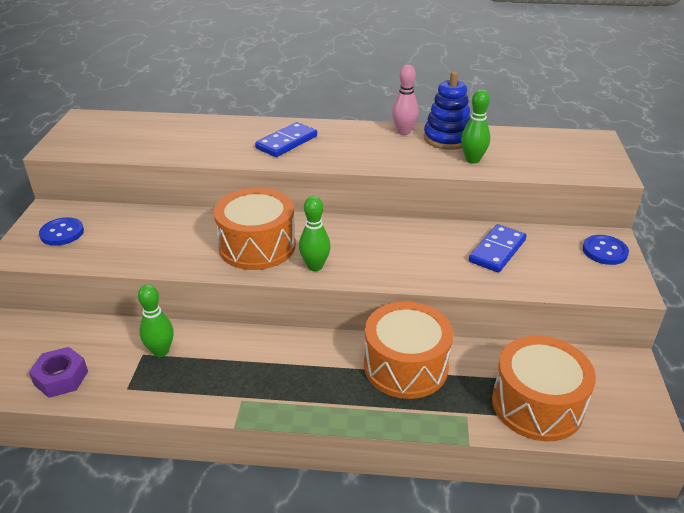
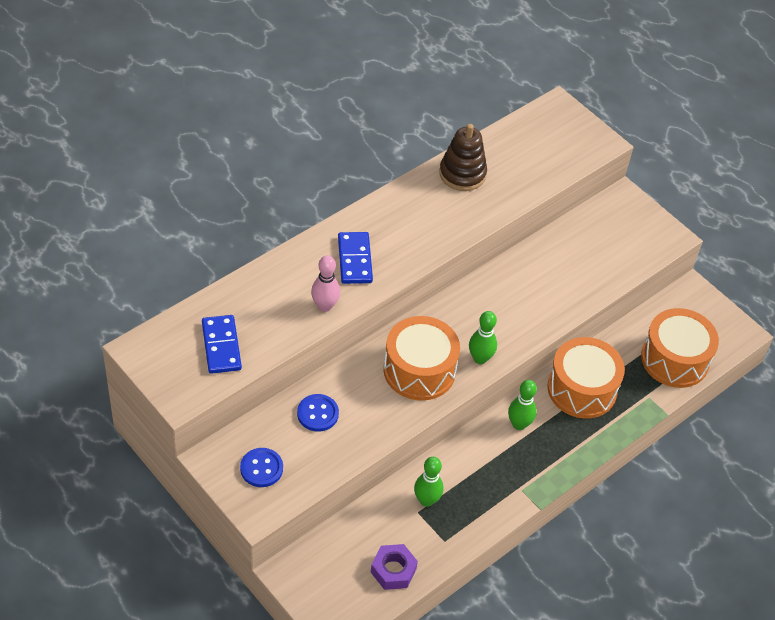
camera: 50 degrees left, 15 degrees up
pink bowling pin [392,65,419,135] -> pink bowling pin moved to [311,255,340,312]
blue stacking toy [424,71,471,150] -> brown stacking toy [439,124,487,191]
green bowling pin [461,89,490,164] -> green bowling pin moved to [508,380,537,430]
blue domino [469,224,527,273] -> blue domino moved to [202,315,242,374]
blue button [583,235,629,265] -> blue button moved to [297,394,339,432]

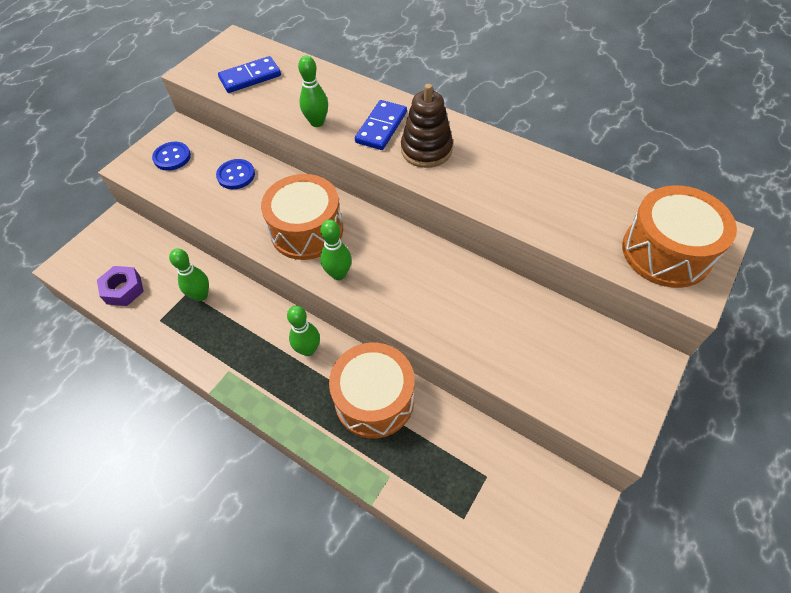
camera: 80 degrees right, 5 degrees up
pink bowling pin [311,255,340,312] -> green bowling pin [298,56,328,127]
blue domino [338,232,373,284] -> blue domino turned 45 degrees counterclockwise [355,100,407,150]
brown stacking toy [439,124,487,191] -> brown stacking toy moved to [401,84,453,168]
orange drum [641,308,719,388] -> orange drum moved to [622,185,737,288]

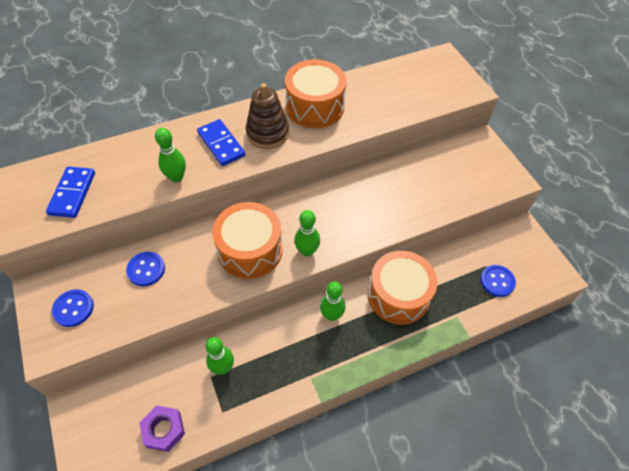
camera: 60 degrees left, 0 degrees up
orange drum [622,185,737,288] -> orange drum moved to [285,60,347,128]
none -> blue button [480,265,516,297]

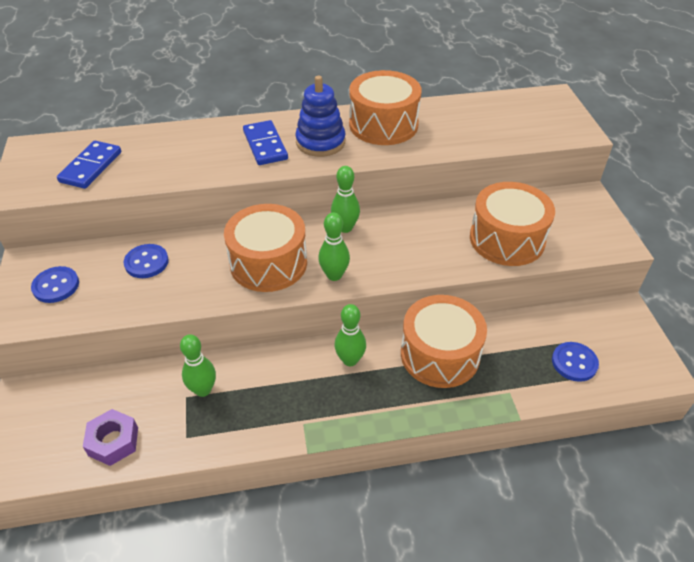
camera: 15 degrees right, 10 degrees down
green bowling pin [155,128,186,182] -> green bowling pin moved to [331,166,360,233]
brown stacking toy [246,83,289,149] -> blue stacking toy [295,76,345,157]
none -> orange drum [470,182,555,266]

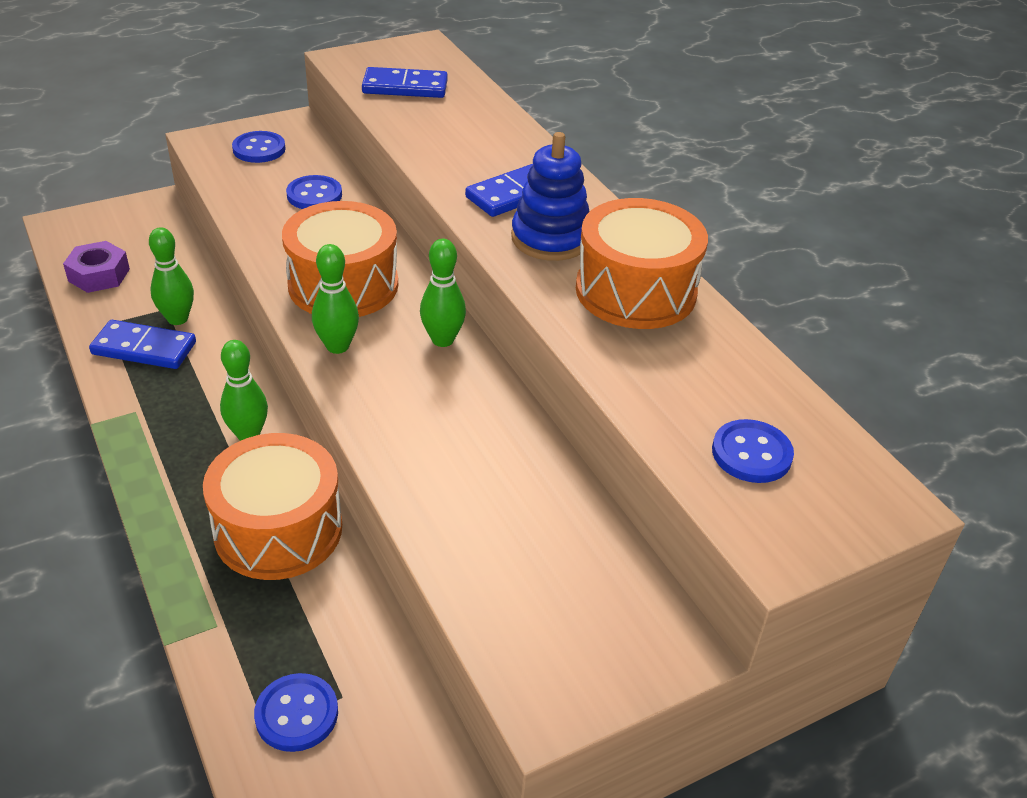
camera: 70 degrees right, 5 degrees down
orange drum [470,182,555,266] -> none
none -> blue domino [89,320,196,369]
none -> blue button [712,419,794,483]

